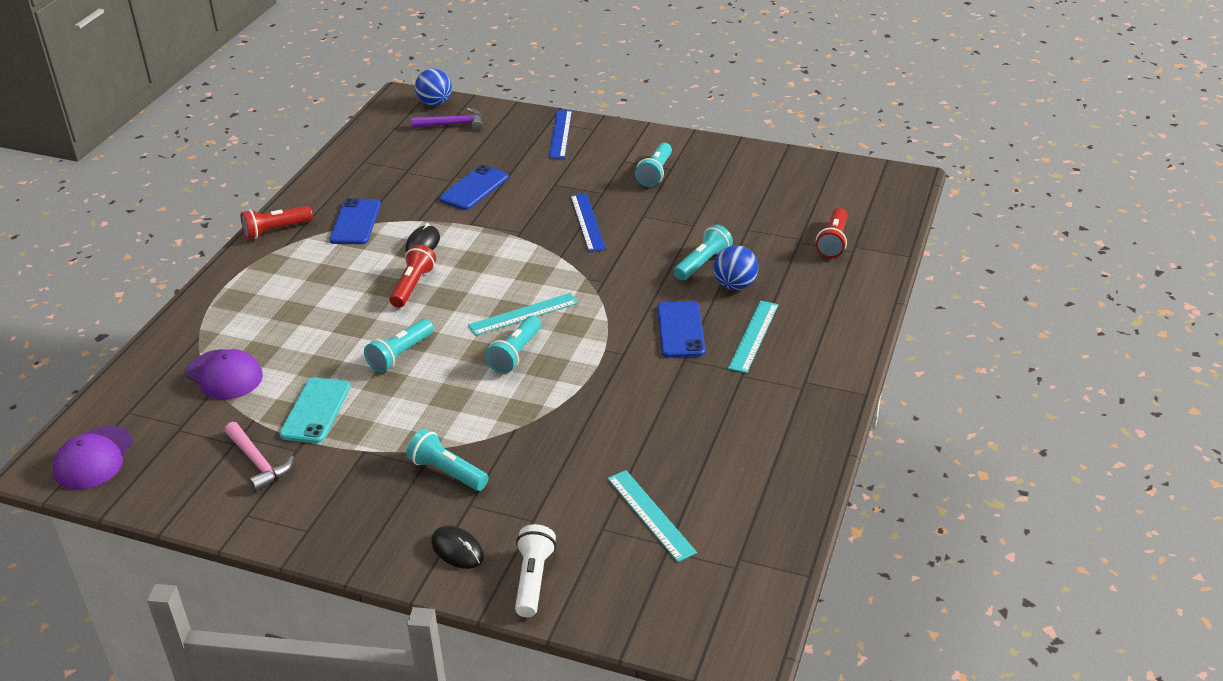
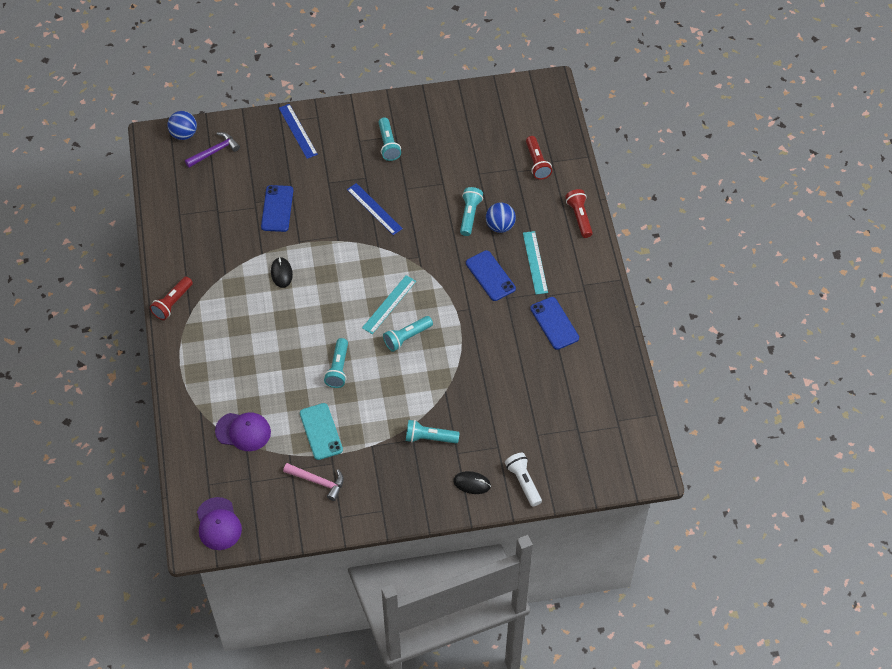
camera: 30 degrees left, 20 degrees up
blue phone [330,198,381,244] -> blue phone moved to [530,297,579,350]
red flashlight [389,244,436,308] -> red flashlight moved to [565,189,593,238]
turquoise flashlight [485,316,541,374] -> turquoise flashlight turned 60 degrees clockwise [383,316,433,352]
turquoise ruler [607,470,697,562] -> none

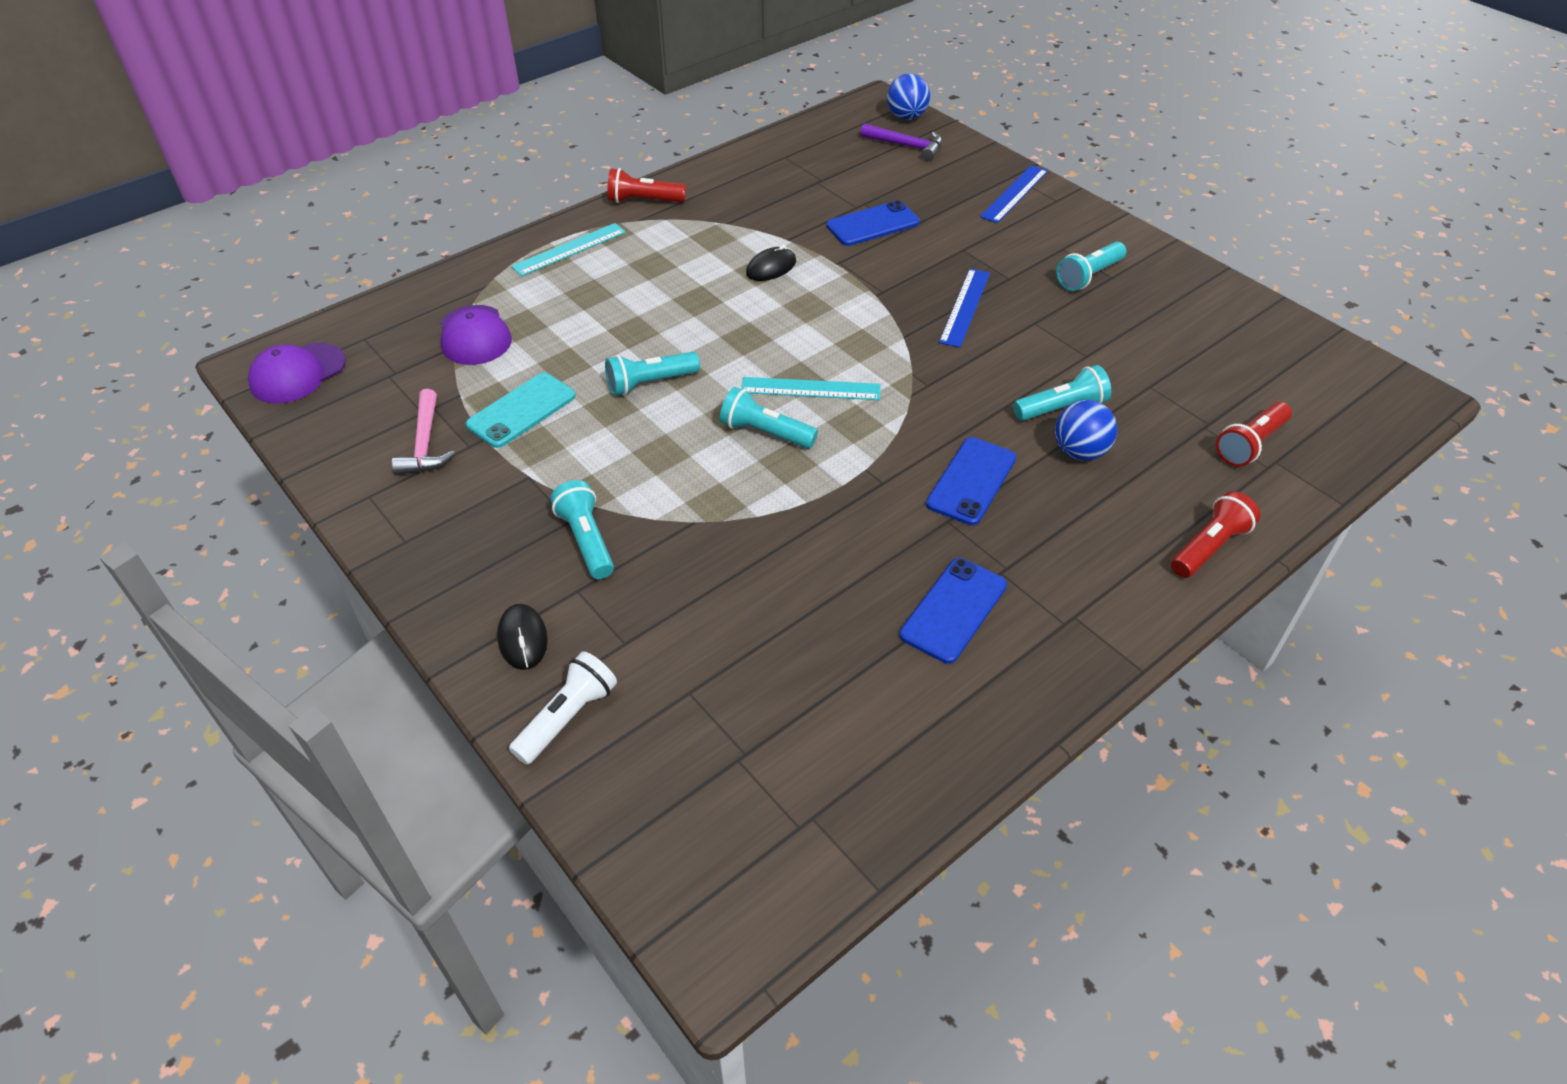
camera: 60 degrees right, 10 degrees down
turquoise ruler [523,231,548,295] -> turquoise ruler moved to [511,223,626,276]

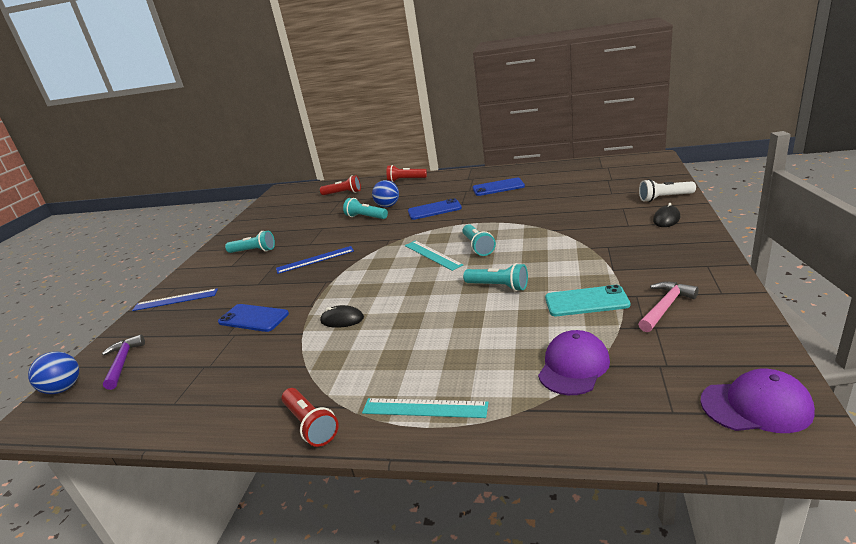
camera: 125 degrees left, 20 degrees down
turquoise flashlight [550,480,614,579] -> none

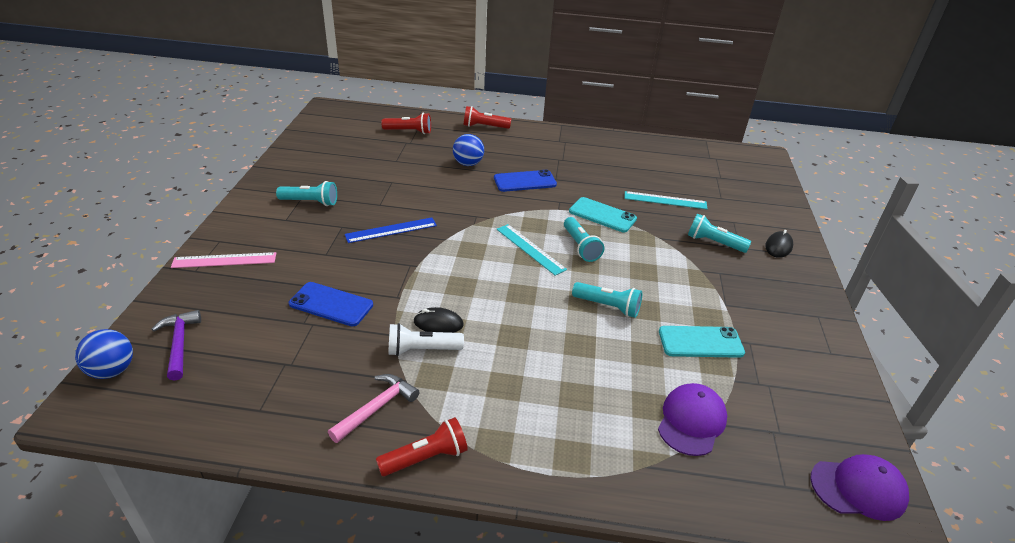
camera: 10 degrees left, 10 degrees up
blue ruler [132,288,218,311] -> pink ruler [171,252,276,268]
red flashlight [282,388,339,447] -> red flashlight turned 75 degrees counterclockwise [376,417,468,476]
turquoise flashlight [343,198,388,219] -> turquoise flashlight moved to [688,213,751,253]
turquoise ruler [362,398,489,418] -> turquoise ruler moved to [624,191,708,209]
blue phone [473,178,525,196] -> none
pink hammer [638,282,699,332] -> pink hammer moved to [328,374,419,443]
white flashlight [639,179,696,202] -> white flashlight moved to [388,323,464,356]
none -> turquoise phone [569,197,637,232]

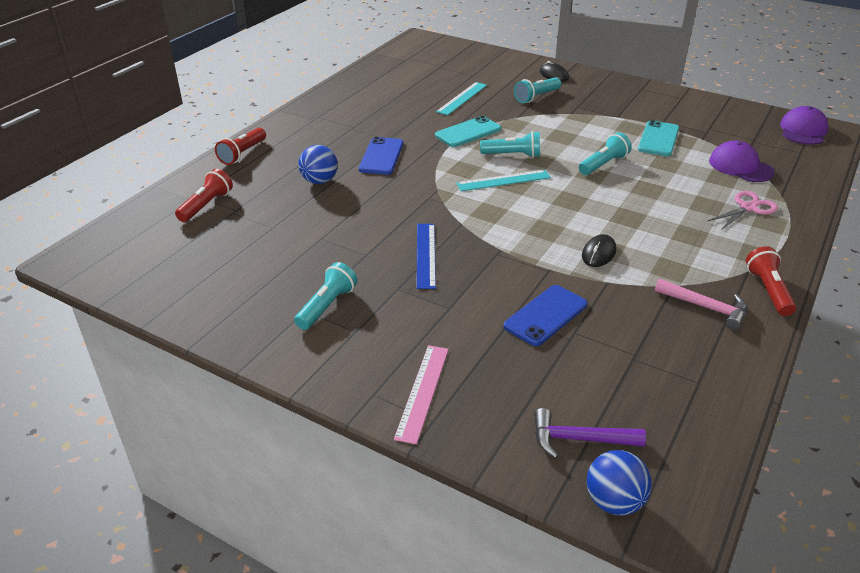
camera: 65 degrees left, 0 degrees up
pink hammer [328,374,419,443] -> pink hammer turned 150 degrees clockwise [655,279,747,330]
white flashlight [388,323,464,356] -> none
none -> pink scissors [708,191,778,230]

